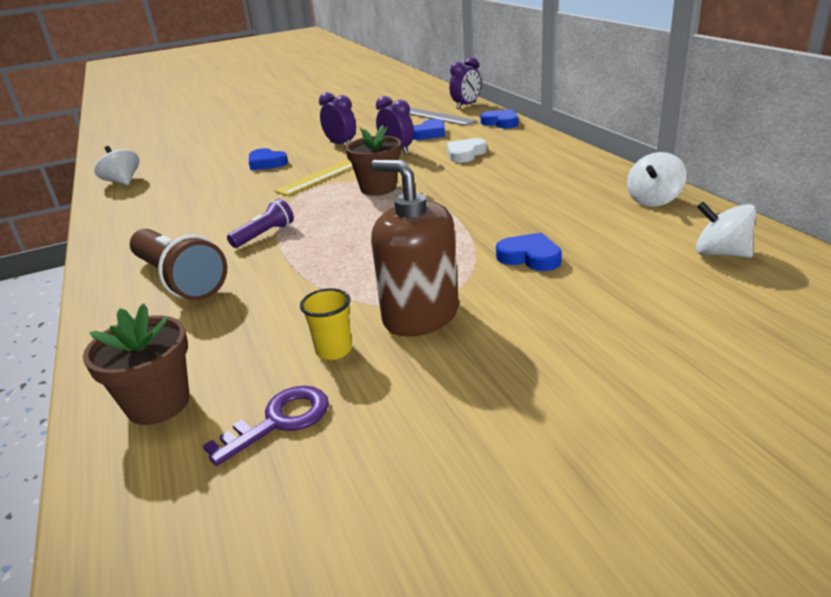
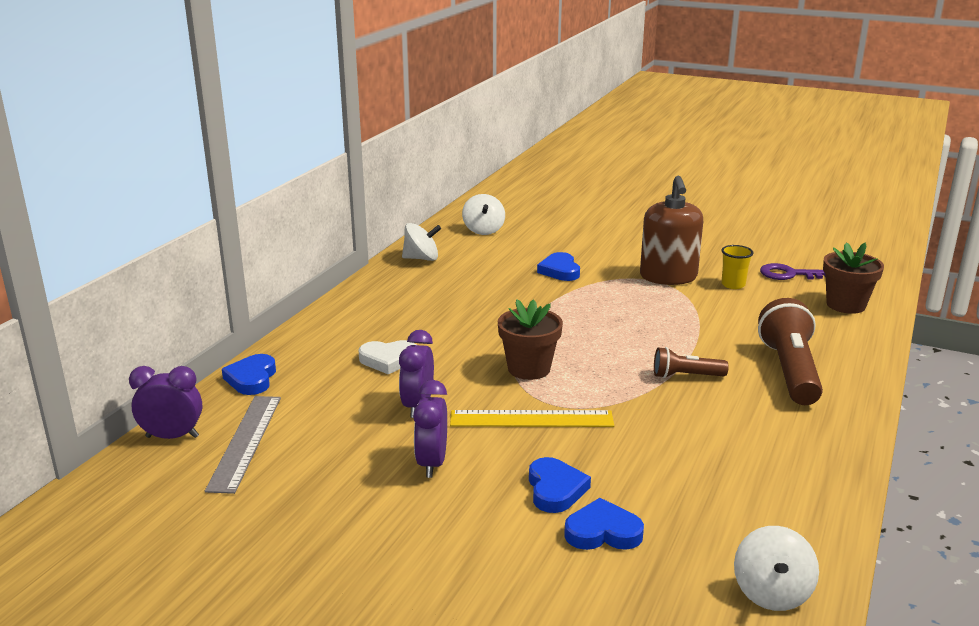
camera: 135 degrees left, 5 degrees down
purple flashlight [227,199,294,248] -> brown flashlight [654,347,729,378]
blue heart [413,119,445,140] -> blue heart moved to [564,498,644,550]

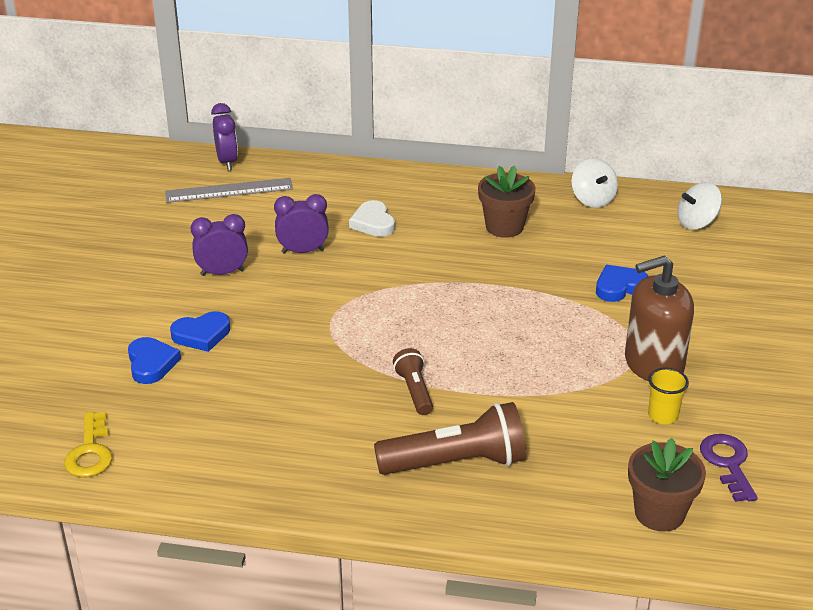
camera: 75 degrees right, 10 degrees up
blue heart [222,354,276,395] -> none
yellow ruler [450,410,614,427] -> none
brown flower pot [498,299,563,380] -> brown flower pot moved to [478,165,536,238]
white spinning top [734,526,819,611] -> yellow key [64,412,112,477]

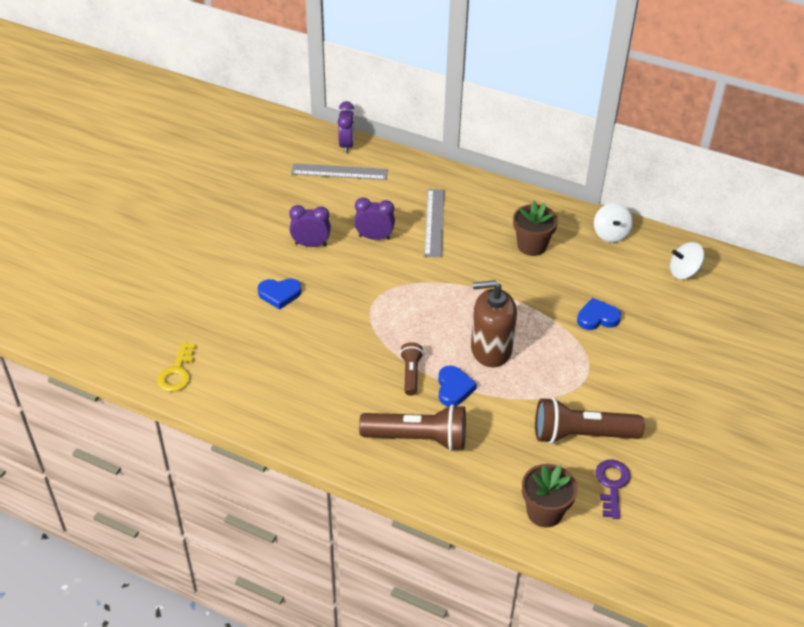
camera: 15 degrees right, 10 degrees up
blue heart [128,337,181,384] -> blue heart moved to [438,366,477,406]
white heart [349,200,395,237] -> grey ruler [424,189,445,257]
brown soap dispenser [625,256,694,381] -> brown soap dispenser moved to [471,280,517,367]
yellow cup [648,368,689,424] -> brown flashlight [535,398,644,444]

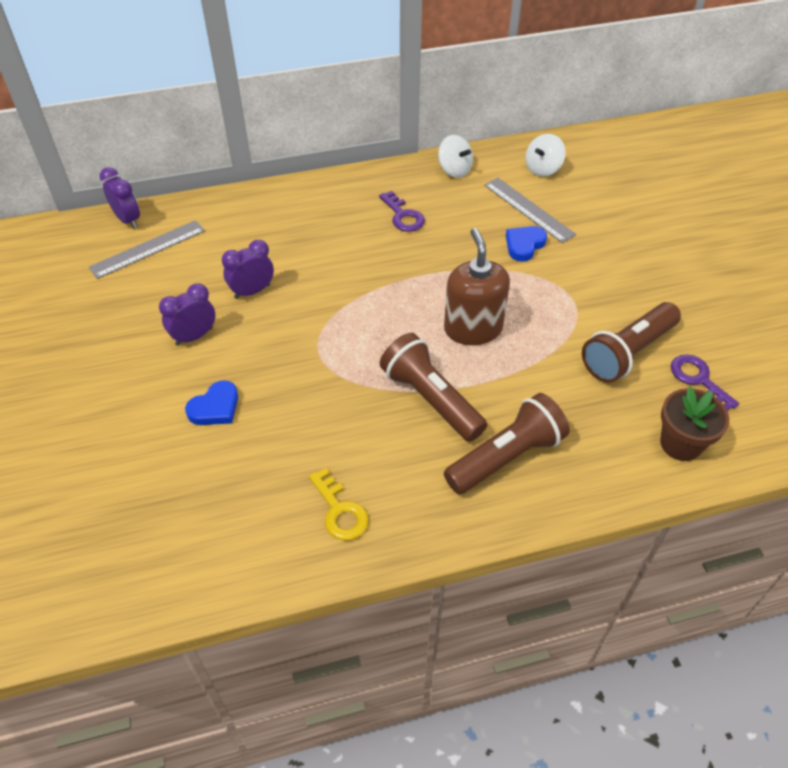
camera: 40 degrees left, 5 degrees up
yellow key [157,342,196,392] -> yellow key moved to [309,468,369,541]
brown flashlight [400,342,423,396] -> brown flashlight [380,333,487,442], size x1.85
grey ruler [424,189,445,257] -> grey ruler moved to [484,178,576,243]
blue heart [438,366,477,406] -> none
brown soap dispenser [471,280,517,367] -> brown soap dispenser turned 120 degrees clockwise [444,228,510,345]
brown flower pot [513,201,558,256] -> purple key [379,191,425,232]

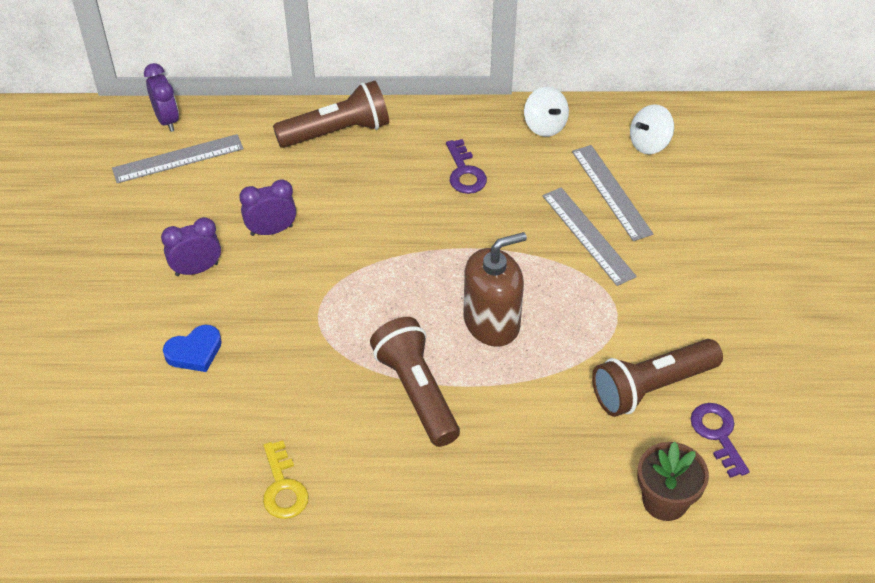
camera: 15 degrees right, 0 degrees up
brown soap dispenser [444,228,510,345] -> brown soap dispenser turned 60 degrees clockwise [464,232,527,347]
brown flashlight [444,393,570,494] -> brown flashlight moved to [273,81,389,148]
blue heart [506,226,547,262] -> grey ruler [542,187,637,286]

